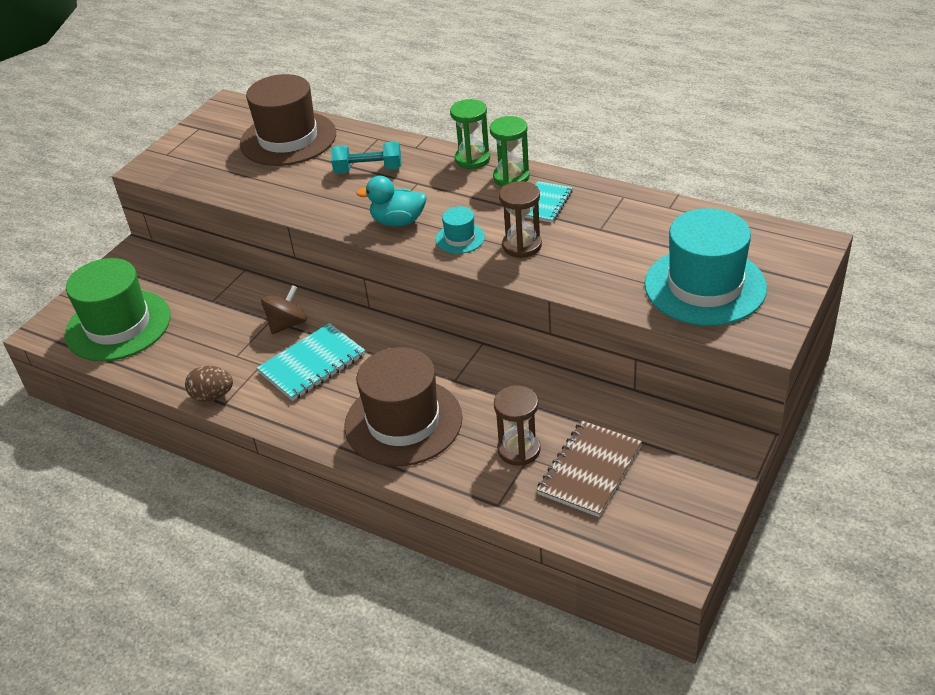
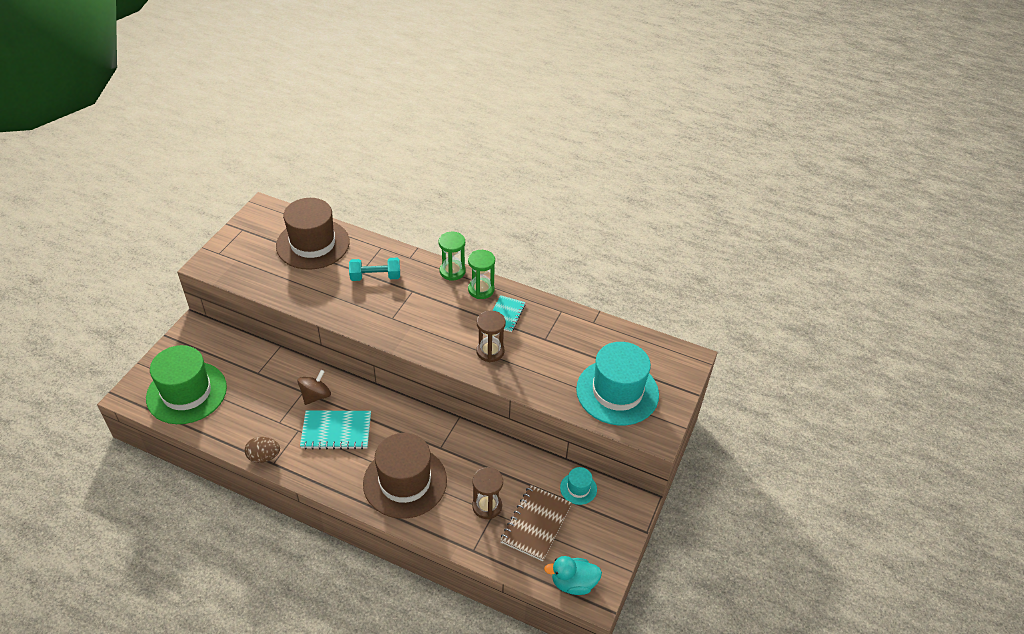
camera: 10 degrees left, 5 degrees up
turquoise notebook [257,323,365,401] -> turquoise notebook turned 45 degrees clockwise [300,411,371,450]
turquoise duck [356,176,427,226] -> turquoise duck moved to [544,556,602,595]
turquoise hat [436,207,485,254] -> turquoise hat moved to [560,467,597,505]

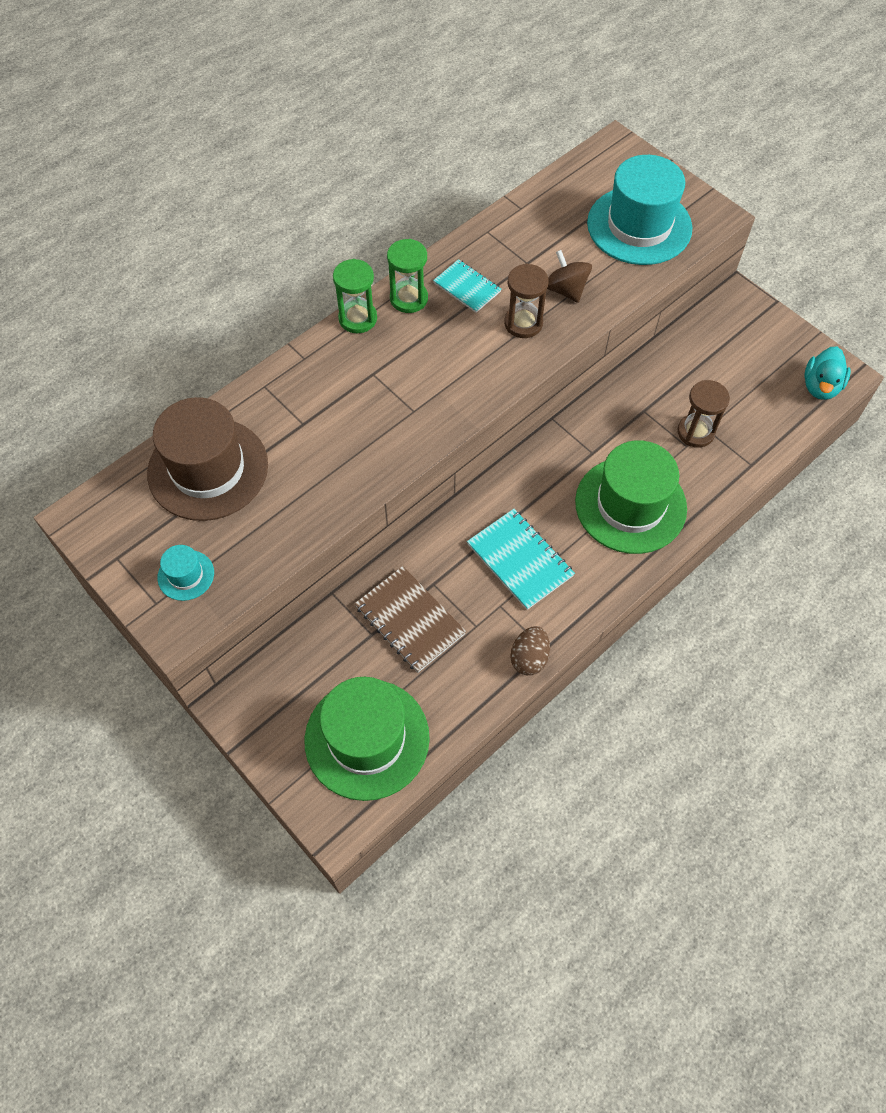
camera: 65 degrees left, 15 degrees up
brown spinning top [298,370,331,405] -> brown spinning top moved to [547,250,592,303]
turquoise notebook [300,411,371,450] -> turquoise notebook turned 60 degrees counterclockwise [467,509,575,610]
turquoise dumbbell [349,258,400,281] -> none
brown hat [363,433,447,519] -> green hat [575,440,687,554]
brown notebook [500,485,572,561] -> brown notebook moved to [355,566,466,672]
turquoise hat [560,467,597,505] -> turquoise hat moved to [157,545,214,601]

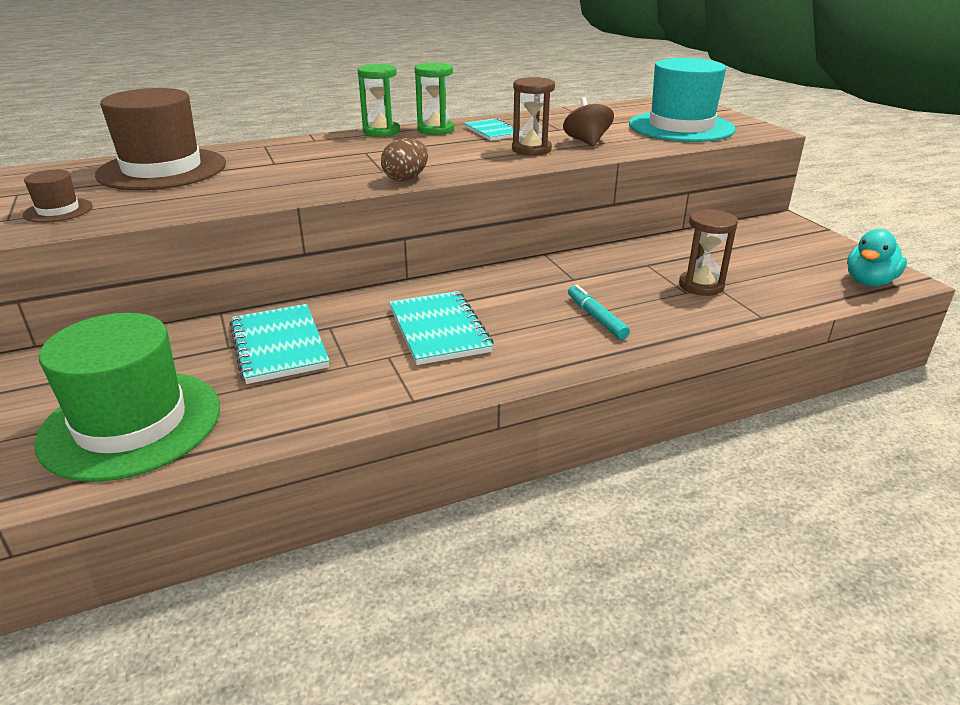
camera: 20 degrees right, 30 degrees down
turquoise hat [157,545,214,601] -> brown hat [23,170,93,223]
brown notebook [355,566,466,672] -> turquoise notebook [229,304,329,384]
brown egg [510,626,550,675] -> brown egg moved to [381,138,428,181]
green hat [575,440,687,554] -> turquoise marker [568,284,630,339]

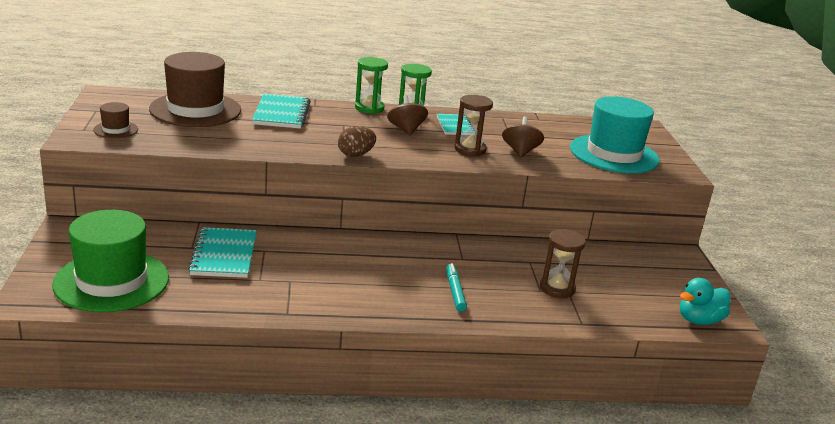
camera: 15 degrees right, 5 degrees down
turquoise notebook [389,291,494,365] -> turquoise notebook moved to [252,94,311,129]
none -> brown spinning top [387,95,428,135]

